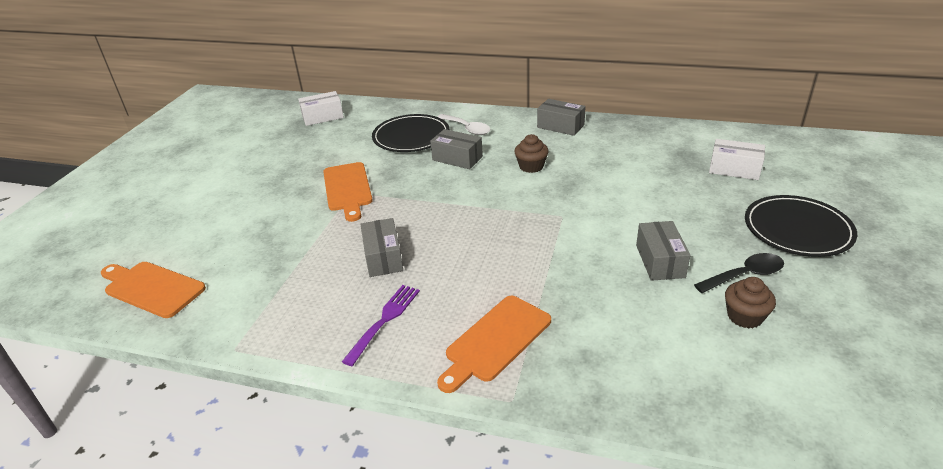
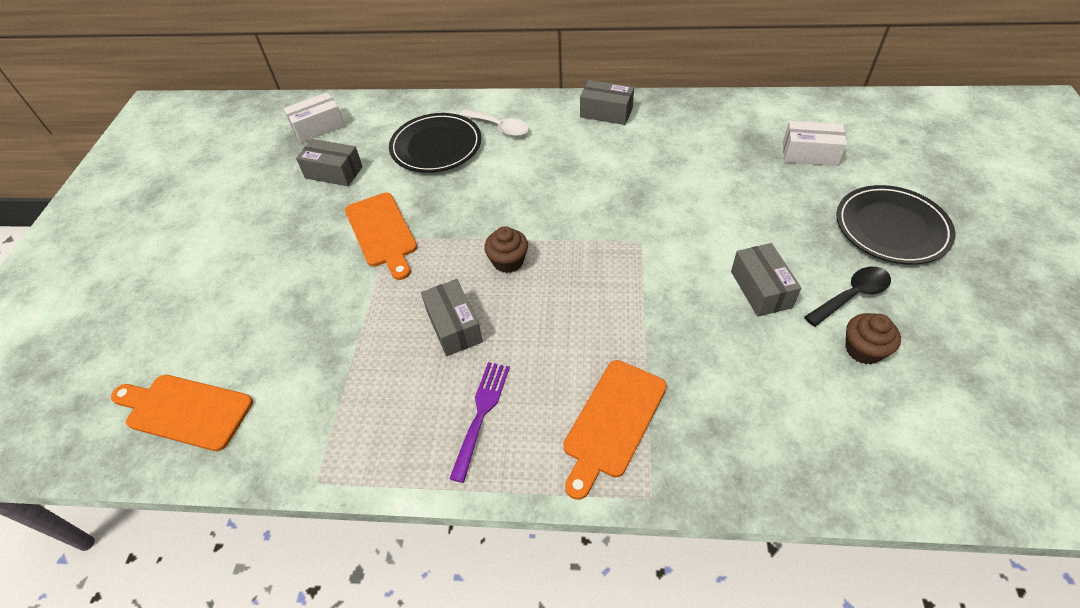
camera: 10 degrees left, 15 degrees up
grey box [430,129,483,169] -> grey box moved to [296,139,363,186]
brown cupcake [514,134,548,173] -> brown cupcake moved to [484,226,528,273]

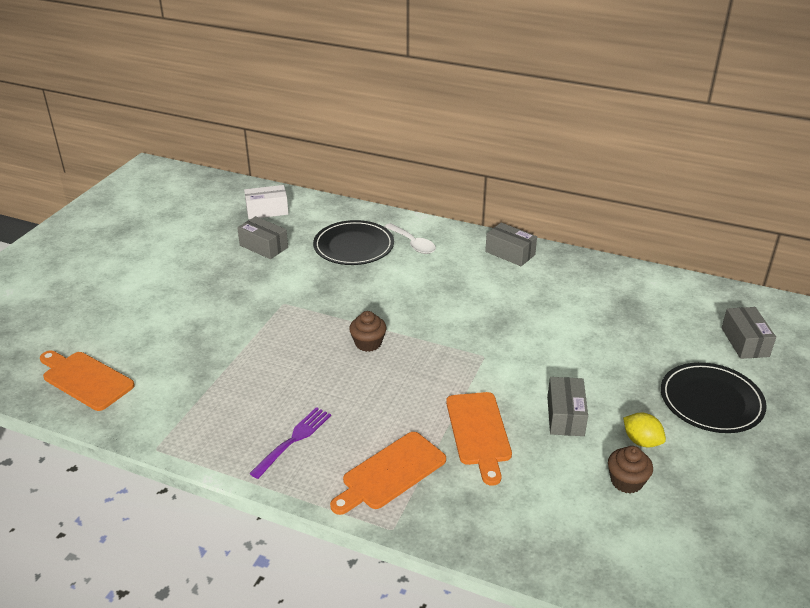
camera: 15 degrees right, 15 degrees down
orange cutting board [345,193,417,280] -> orange cutting board moved to [446,392,512,486]
grey box [421,279,483,356] -> grey box moved to [721,307,776,359]
white box [783,121,847,166] -> none
black spoon [804,267,891,327] -> yellow lemon [623,412,666,448]

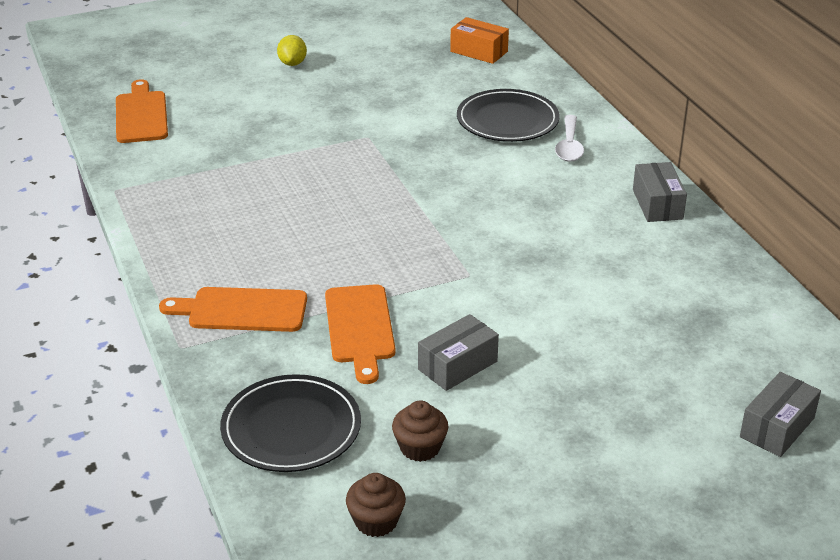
camera: 45 degrees right, 0 degrees up
grey box [237,216,288,259] -> none
white box [244,185,289,219] -> orange box [450,17,509,64]
purple fork [249,407,331,479] -> none
brown cupcake [349,311,386,352] -> brown cupcake moved to [346,473,406,537]
orange cutting board [446,392,512,486] -> orange cutting board turned 45 degrees counterclockwise [325,284,396,384]
yellow lemon [623,412,666,448] -> yellow lemon moved to [277,35,307,66]
black plate [661,362,767,433] -> black plate moved to [220,374,361,472]

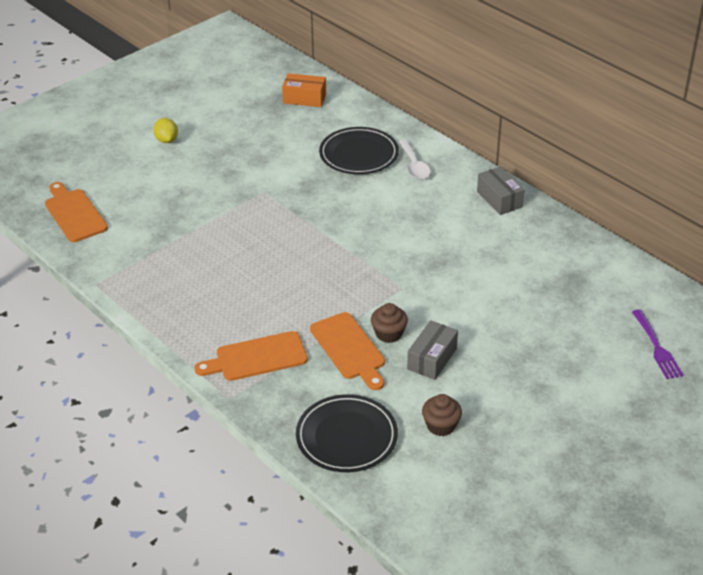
camera: 20 degrees left, 5 degrees up
brown cupcake [346,473,406,537] -> brown cupcake moved to [371,303,408,343]
grey box [740,372,821,457] -> purple fork [632,310,684,379]

